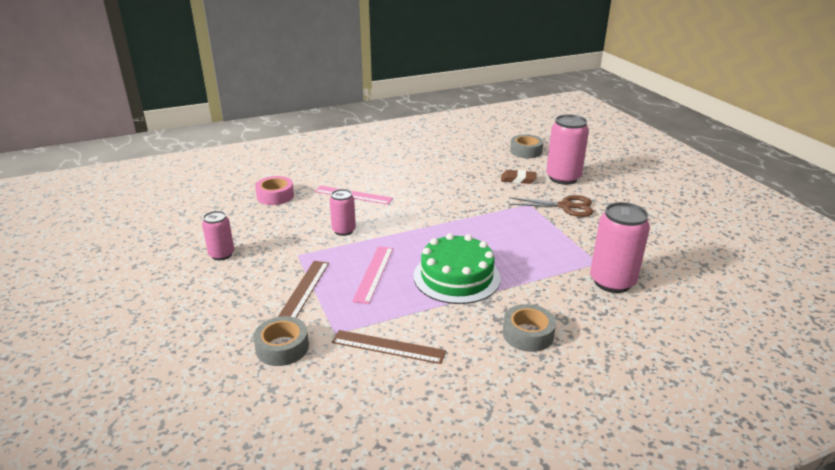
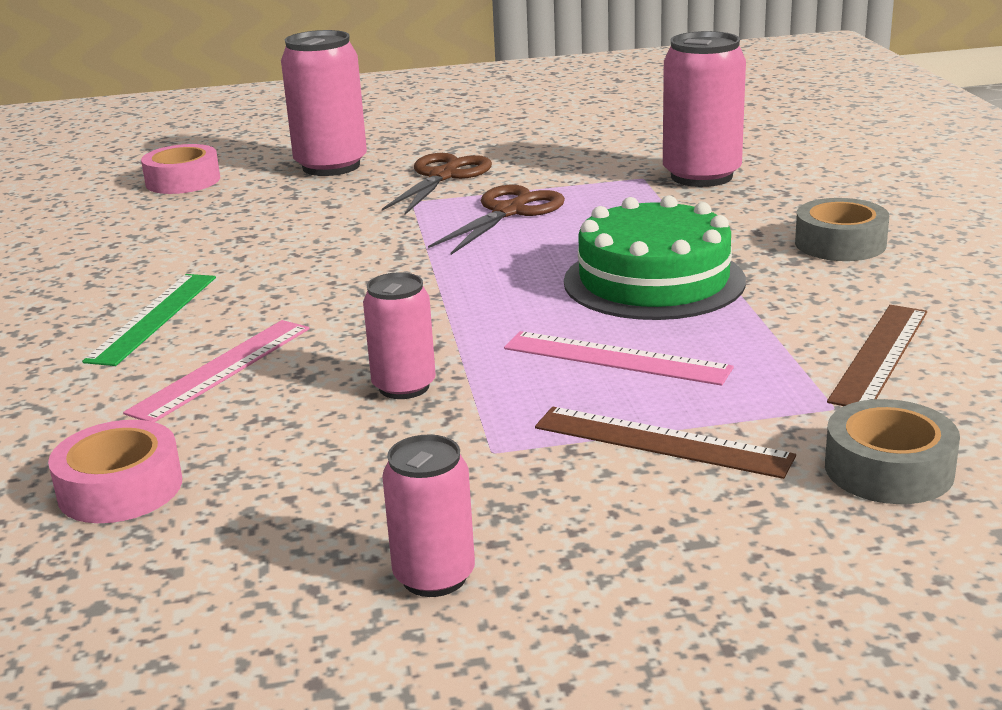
camera: 75 degrees left, 5 degrees down
brown eraser [501,170,537,184] -> none
grey tape [510,134,544,158] -> pink tape [141,144,220,194]
none -> green ruler [82,274,216,366]
none -> brown scissors [428,185,565,255]

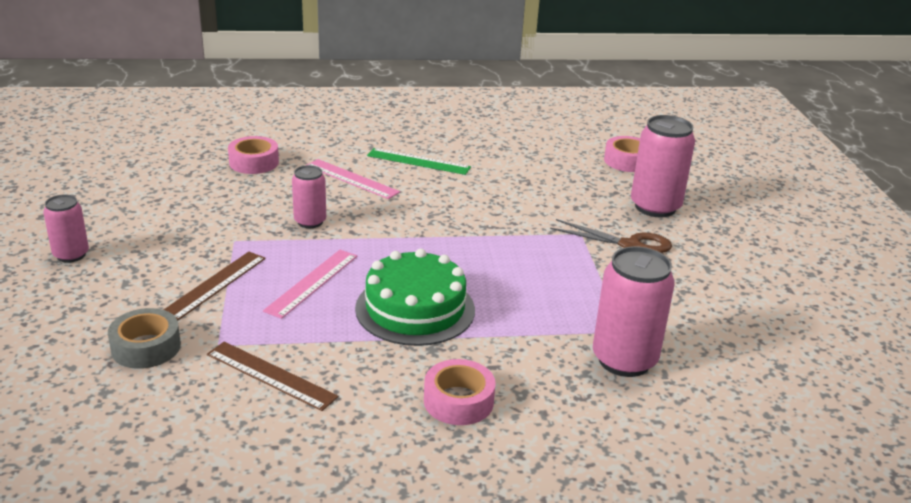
camera: 90 degrees right, 5 degrees up
pink can [382,435,475,597] -> pink can moved to [43,194,89,263]
brown scissors [428,185,565,255] -> none
grey tape [795,198,889,261] -> pink tape [424,359,496,425]

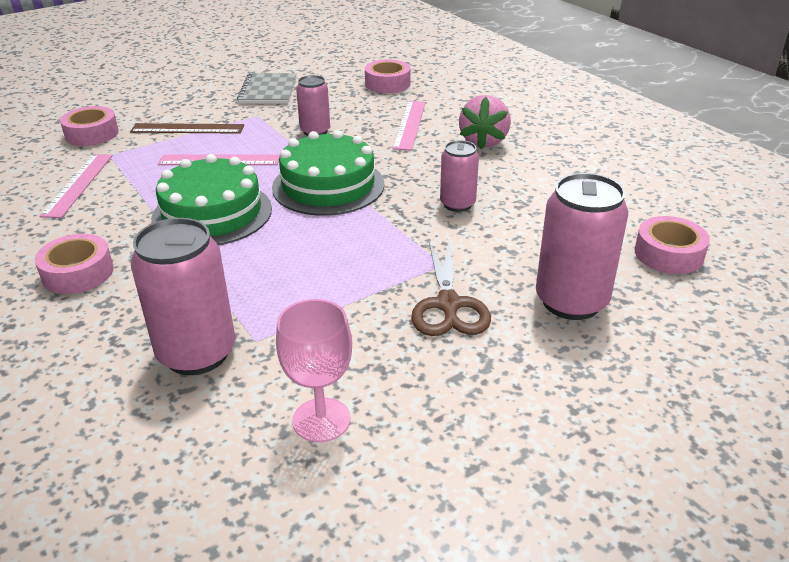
camera: 65 degrees right, 5 degrees up
pink can [43,194,89,263] -> pink can moved to [440,140,479,212]
grey tape [108,308,181,369] -> pink tape [60,106,119,146]
brown ruler [207,342,338,411] -> pink ruler [39,154,113,218]
green ruler [367,148,471,175] -> pink strawberry [459,95,511,149]
none -> grey notebook [237,73,297,104]
none -> green cake [272,130,384,216]
none -> pink goblet [276,299,352,442]

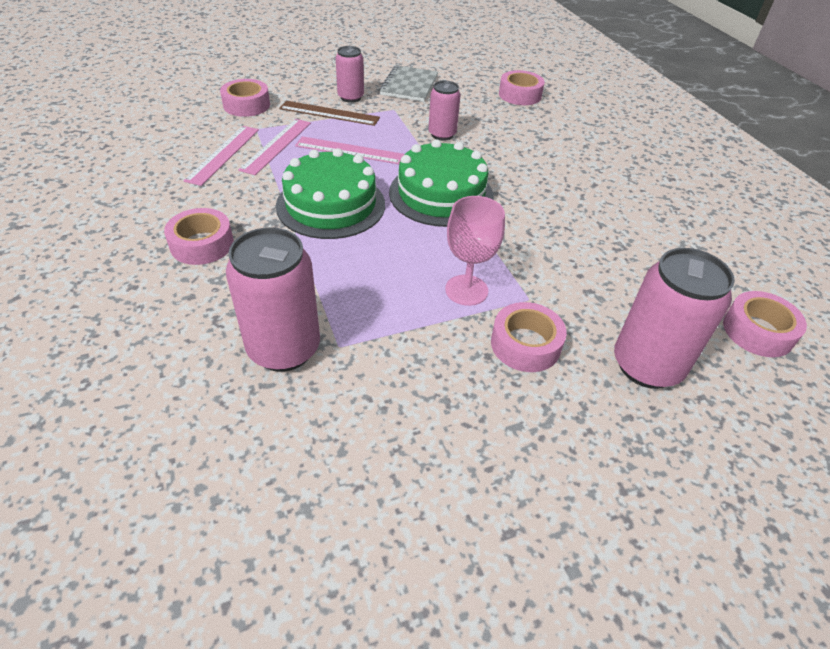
camera: 10 degrees right, 10 degrees up
pink goblet [276,299,352,442] -> pink goblet moved to [445,196,505,306]
pink ruler [392,101,426,151] -> pink ruler moved to [238,119,311,175]
brown scissors [411,240,491,336] -> pink tape [491,302,567,372]
pink can [440,140,479,212] -> pink can moved to [336,46,364,103]
pink strawberry [459,95,511,149] -> none

